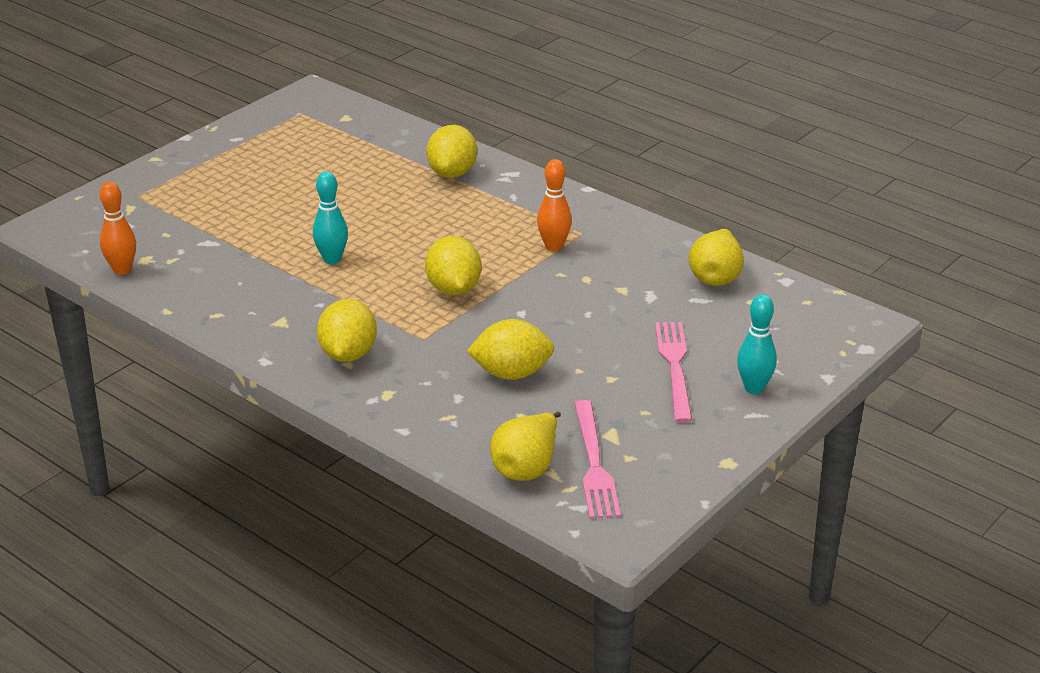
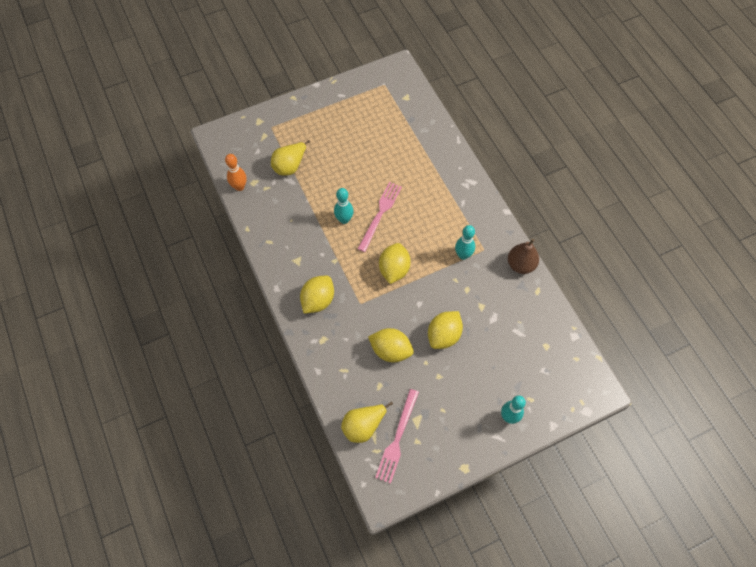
camera: 25 degrees right, 30 degrees up
yellow lemon [426,125,477,178] -> yellow lemon moved to [428,311,463,349]
orange bowling pin [537,159,572,251] -> turquoise bowling pin [455,225,475,260]
pink fork [655,322,693,423] -> pink fork moved to [358,182,402,252]
yellow pear [688,229,744,286] -> yellow pear moved to [271,140,310,176]
none -> brown pear [508,239,539,274]

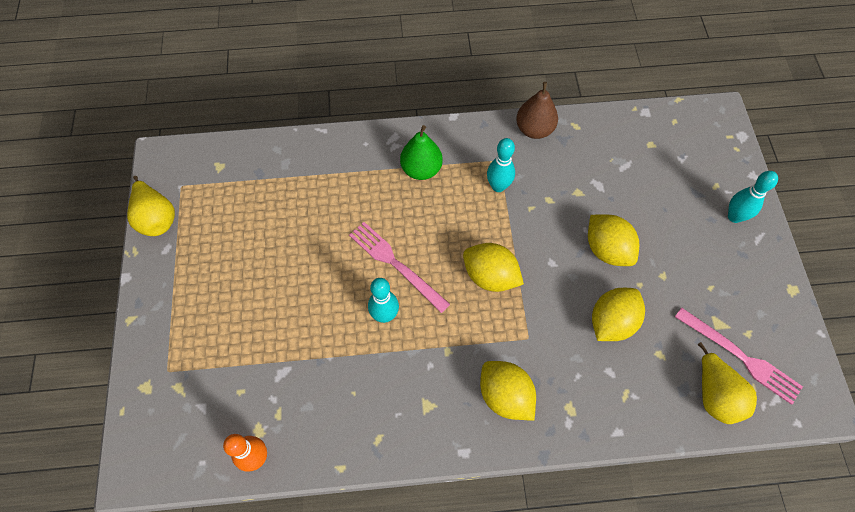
camera: 70 degrees left, 0 degrees up
yellow pear [271,140,310,176] -> yellow pear moved to [127,176,175,236]
none -> green pear [400,125,443,180]

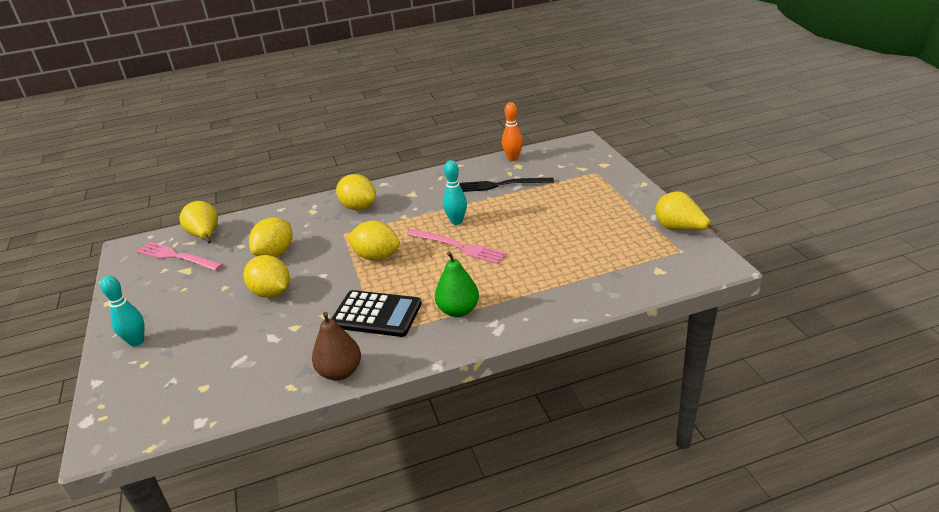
camera: 170 degrees right, 30 degrees down
turquoise bowling pin [487,138,515,192] -> black calculator [331,290,422,337]
none -> black fork [459,178,554,192]

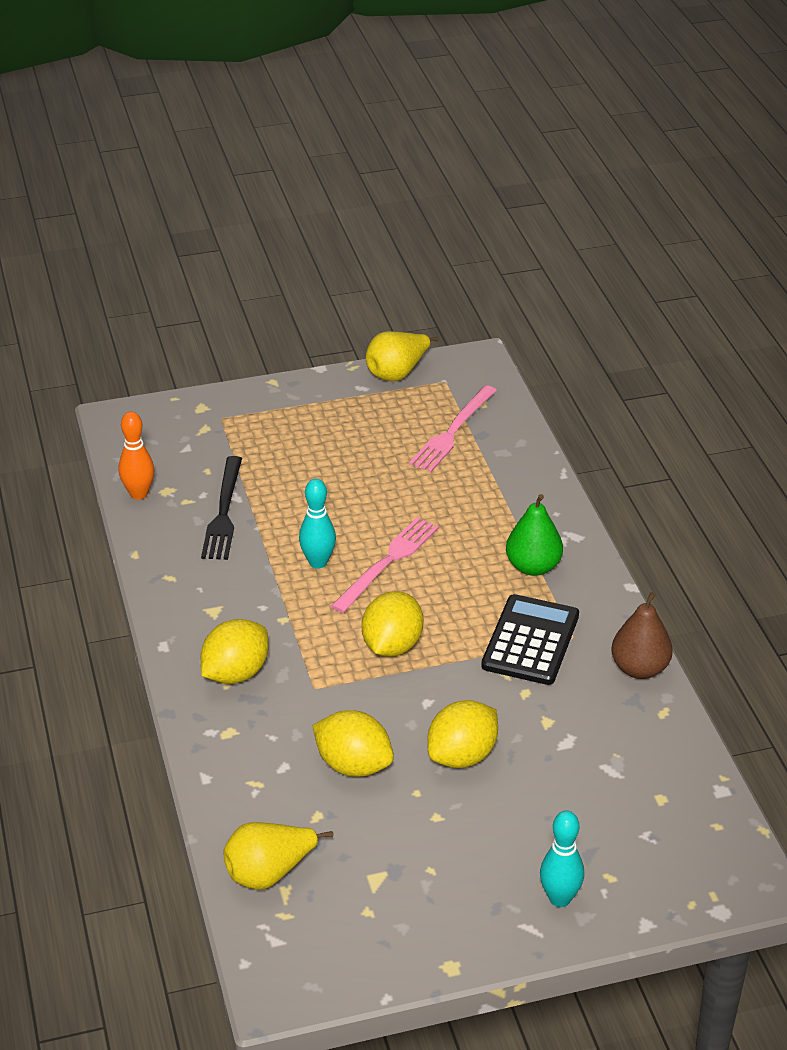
camera: 90 degrees left, 5 degrees up
pink fork [136,242,223,271] -> pink fork moved to [409,385,497,472]

